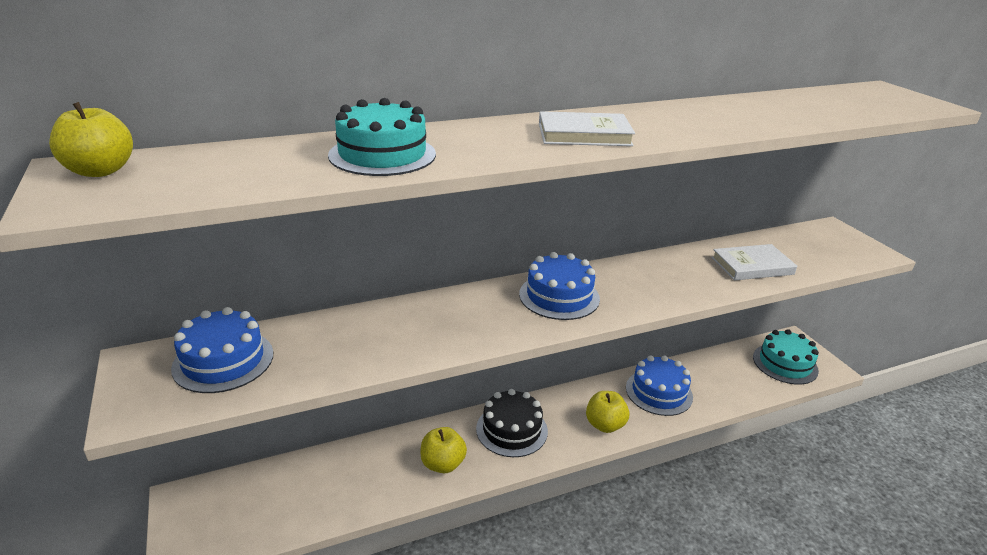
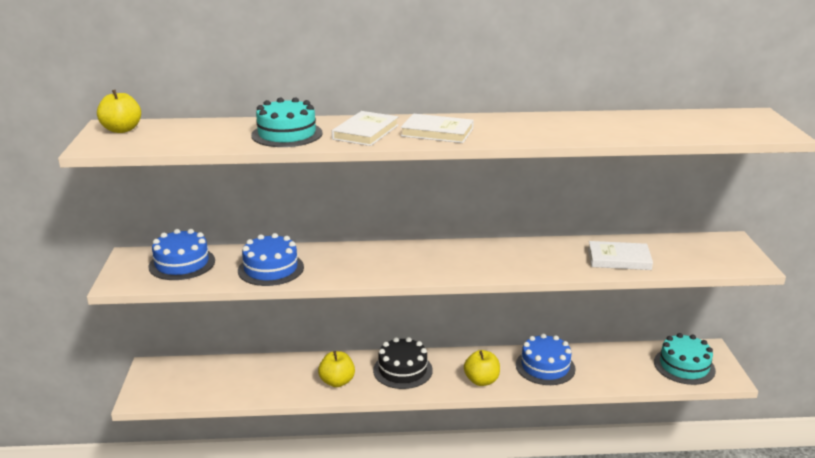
camera: 20 degrees right, 5 degrees down
blue cake [519,252,600,320] -> blue cake moved to [238,233,304,286]
none -> white book [332,111,399,146]

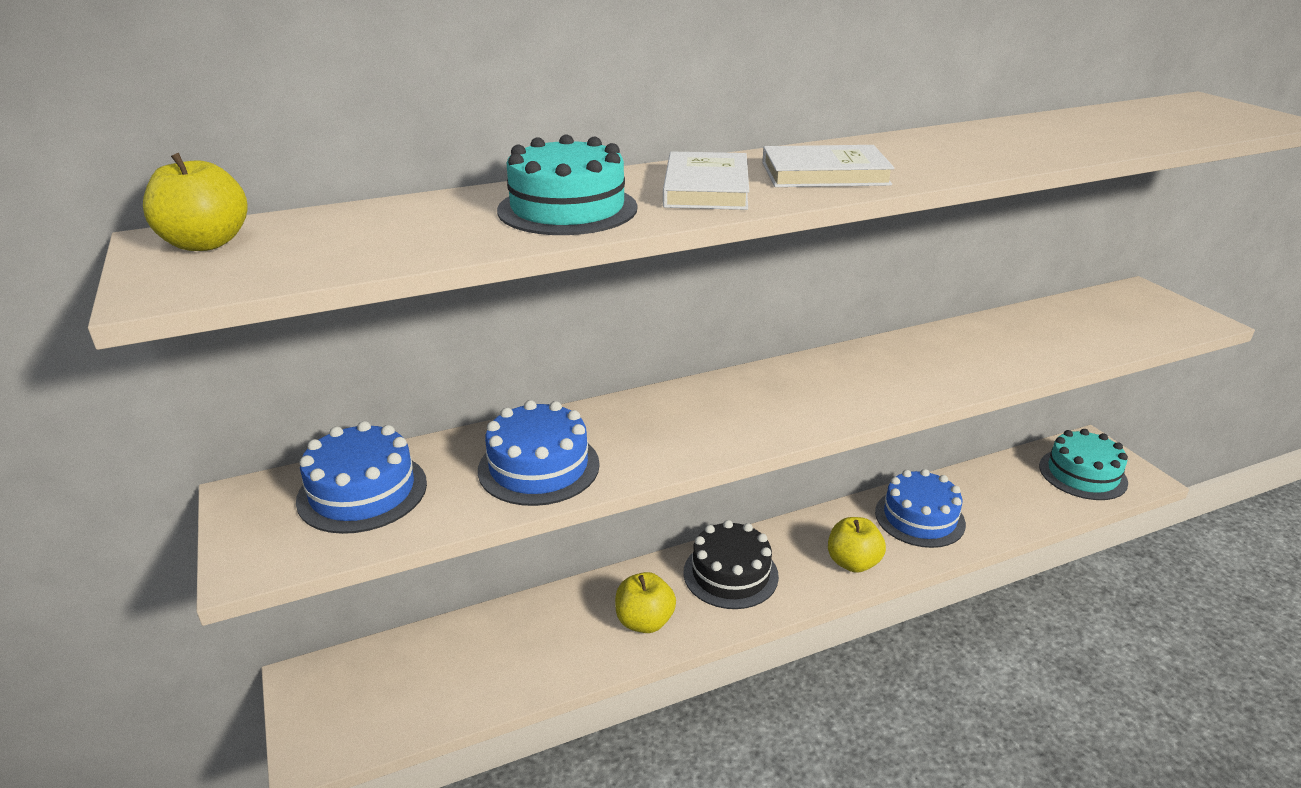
camera: 20 degrees left, 5 degrees up
white book [588,241,653,270] -> none

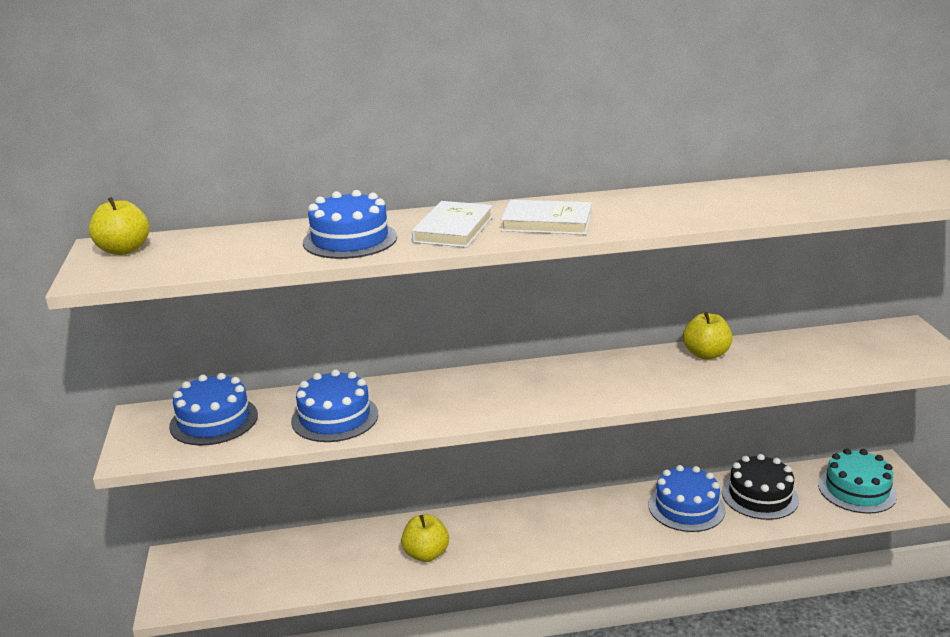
camera: 15 degrees right, 5 degrees down
turquoise cake [497,134,638,235] -> blue cake [303,190,397,259]
black cake [683,520,779,609] -> black cake moved to [722,454,799,520]
yellow apple [828,517,886,573] -> yellow apple moved to [683,312,732,360]

